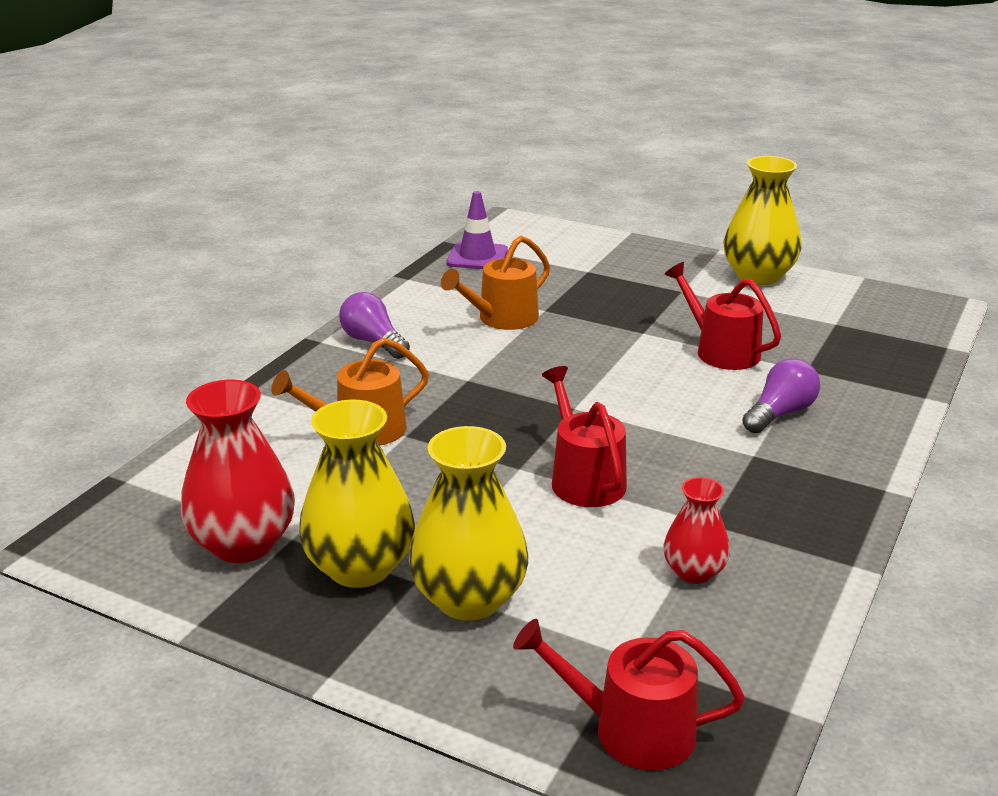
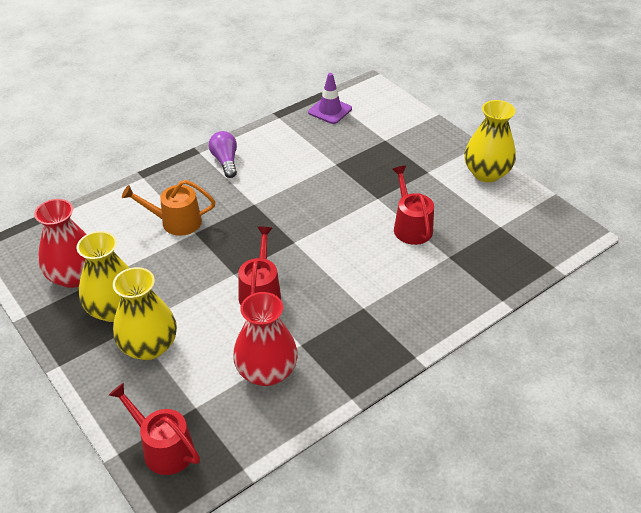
camera: 25 degrees right, 15 degrees up
orange watering can [441,236,550,330] -> none
red vase [663,477,730,584] -> red vase [233,292,298,386], size x1.74
purple light bulb [742,358,820,433] -> none

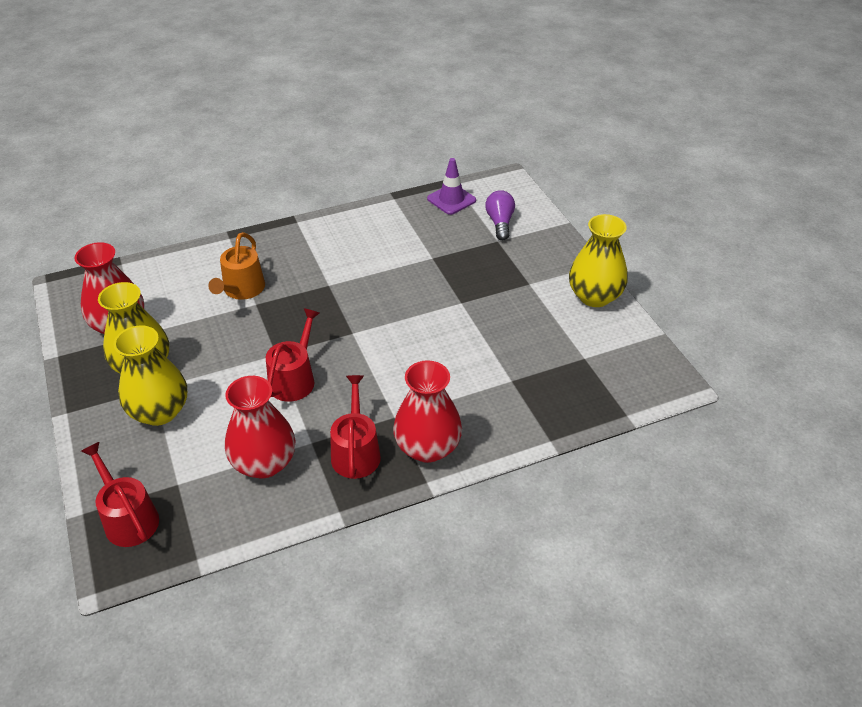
camera: 15 degrees right, 0 degrees up
orange watering can [122,180,215,236] -> orange watering can turned 90 degrees counterclockwise [208,232,265,300]
purple light bulb [209,131,237,178] -> purple light bulb moved to [485,190,515,240]
red watering can [392,166,434,245] -> red watering can moved to [330,375,381,479]
none -> red vase [393,360,462,463]

